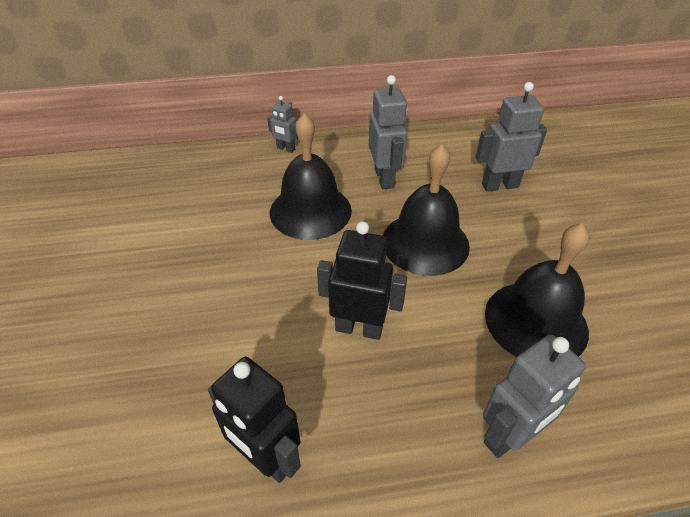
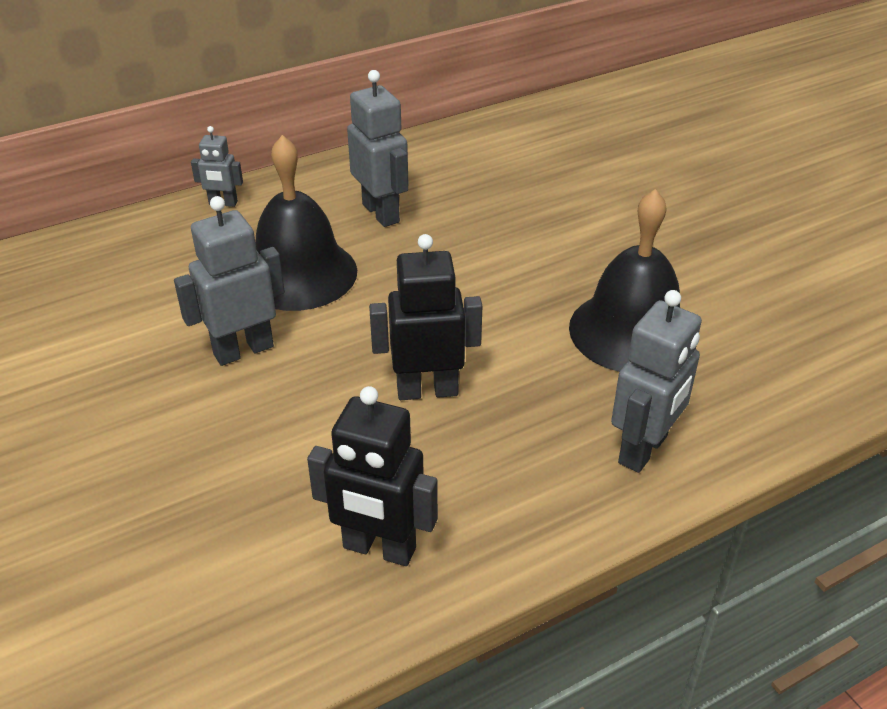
camera: 20 degrees left, 5 degrees down
black bell [383,144,470,276] -> none
grey robot [476,82,547,192] -> grey robot moved to [174,196,285,366]

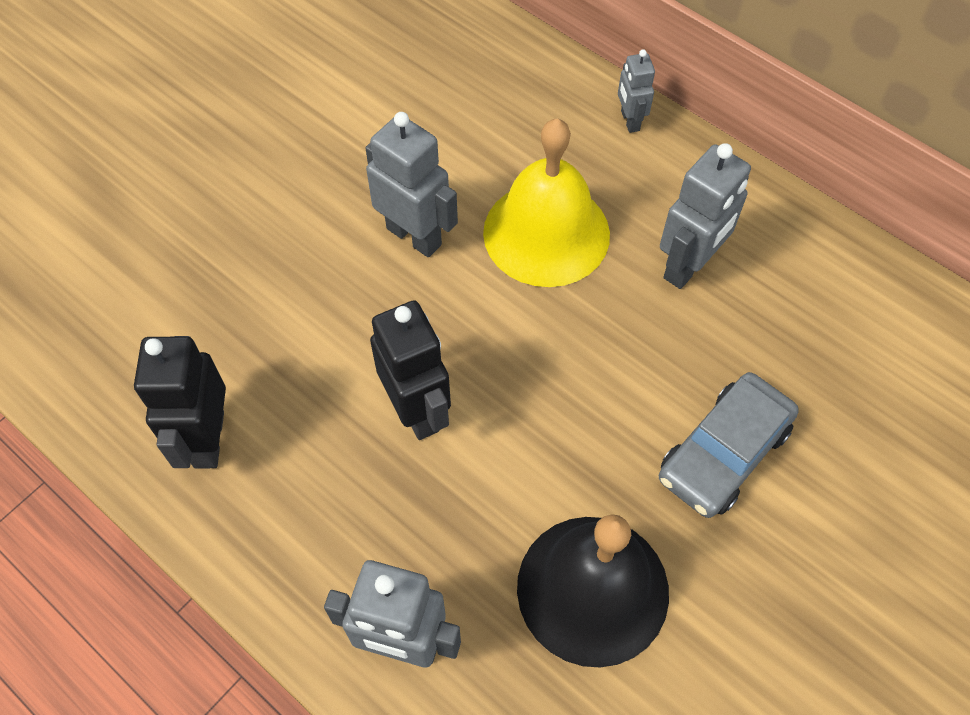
camera: 70 degrees right, 20 degrees up
black bell [255,135,357,311] -> yellow bell [483,118,610,287]
none -> grey car [659,372,799,518]

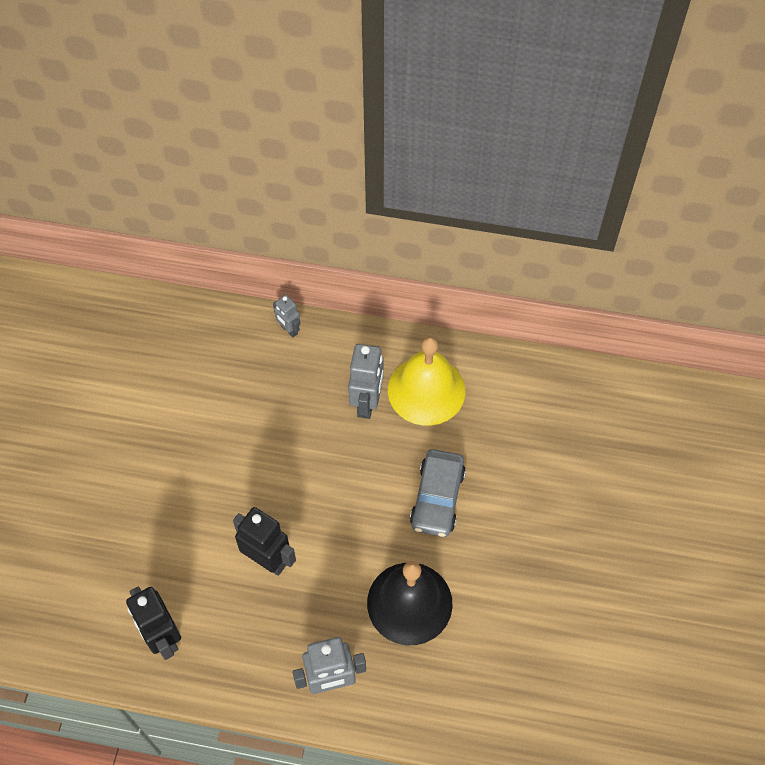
camera: 30 degrees left, 0 degrees up
grey robot [365,112,458,257] -> none
yellow bell [483,118,610,287] -> yellow bell moved to [388,336,465,426]

